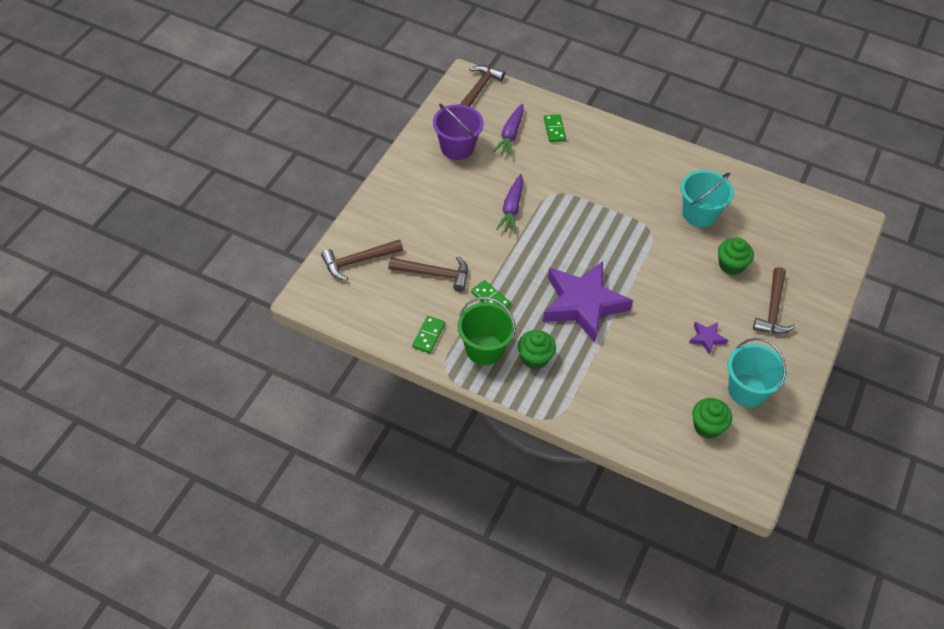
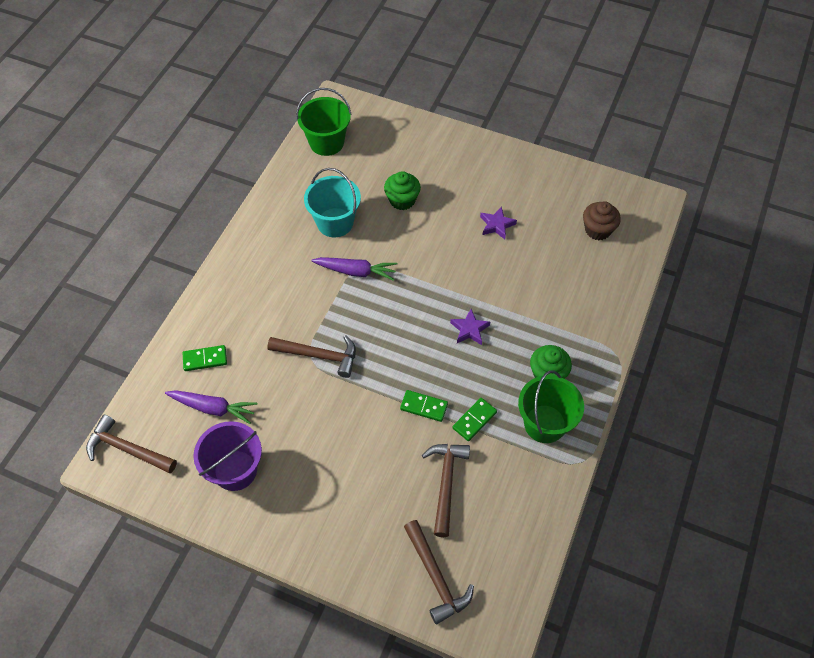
camera: 90 degrees left, 5 degrees up
green domino [412,316,445,353] -> green domino moved to [400,390,448,422]
purple carrot [496,174,523,233] -> purple carrot moved to [311,257,397,281]
purple star [543,261,633,343] -> purple star [450,309,490,345], size x0.41
green cupcake [692,398,732,439] -> brown cupcake [583,201,621,240]
turquoise bucket [727,338,787,407] -> none
brown hammer [753,267,796,334] -> brown hammer moved to [267,335,356,378]
none -> green bucket [296,88,352,156]

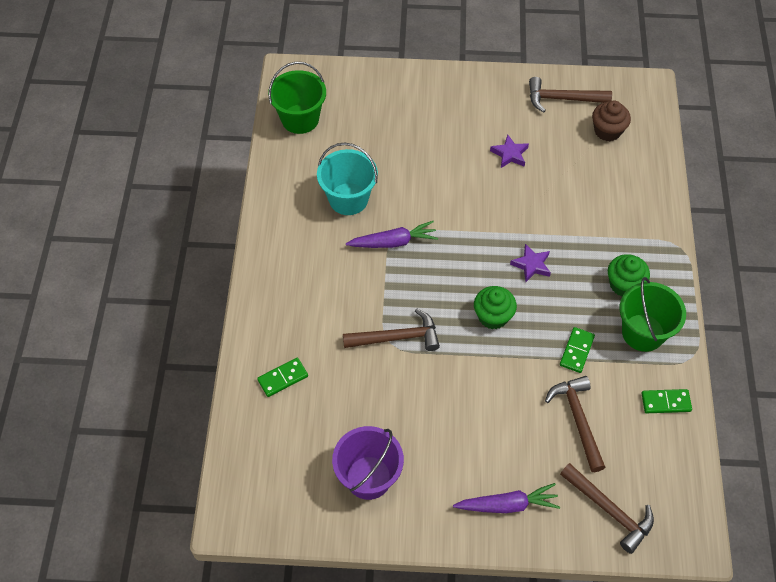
camera: 20 degrees left, 0 degrees up
brown hammer [86,415,177,473] -> brown hammer moved to [529,77,612,112]
purple carrot [165,390,258,424] -> purple carrot moved to [453,483,560,513]
green cupcake [384,171,421,210] -> green cupcake moved to [474,286,517,329]
green domino [400,390,448,422] -> green domino moved to [641,389,692,413]

